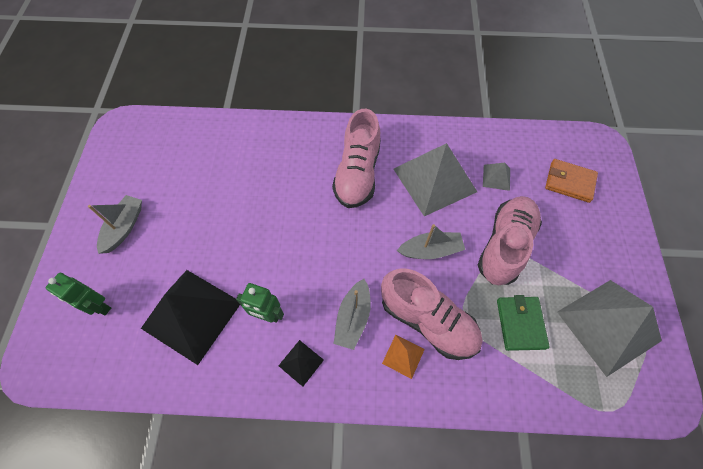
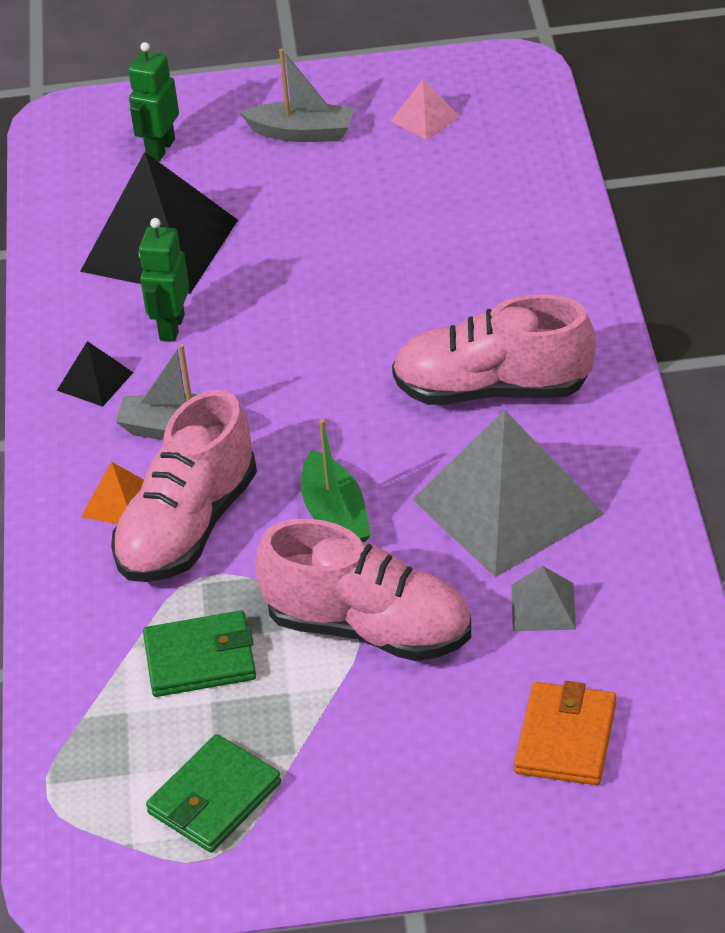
camera: 85 degrees right, 20 degrees down
grey boat [397,224,465,259] -> green boat [301,419,371,542]
grey pyramid [557,280,662,377] -> green wallet [146,734,281,853]
none -> pink pyramid [391,80,460,140]

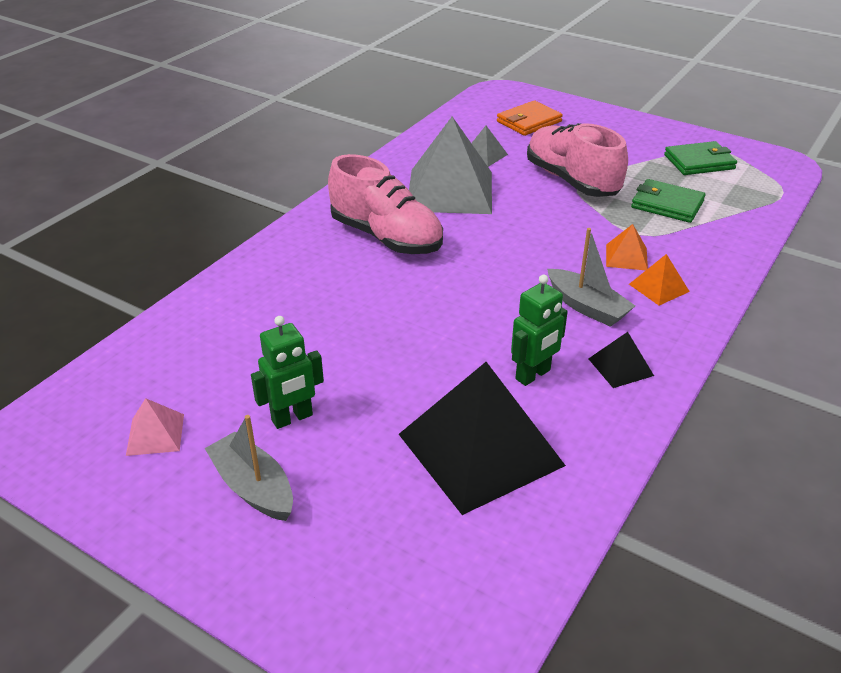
camera: 145 degrees left, 5 degrees down
pink shoe [111,390,257,582] -> orange pyramid [606,224,648,270]
green robot [128,42,179,161] -> green robot moved to [251,316,324,429]
green boat [301,419,371,542] -> none

